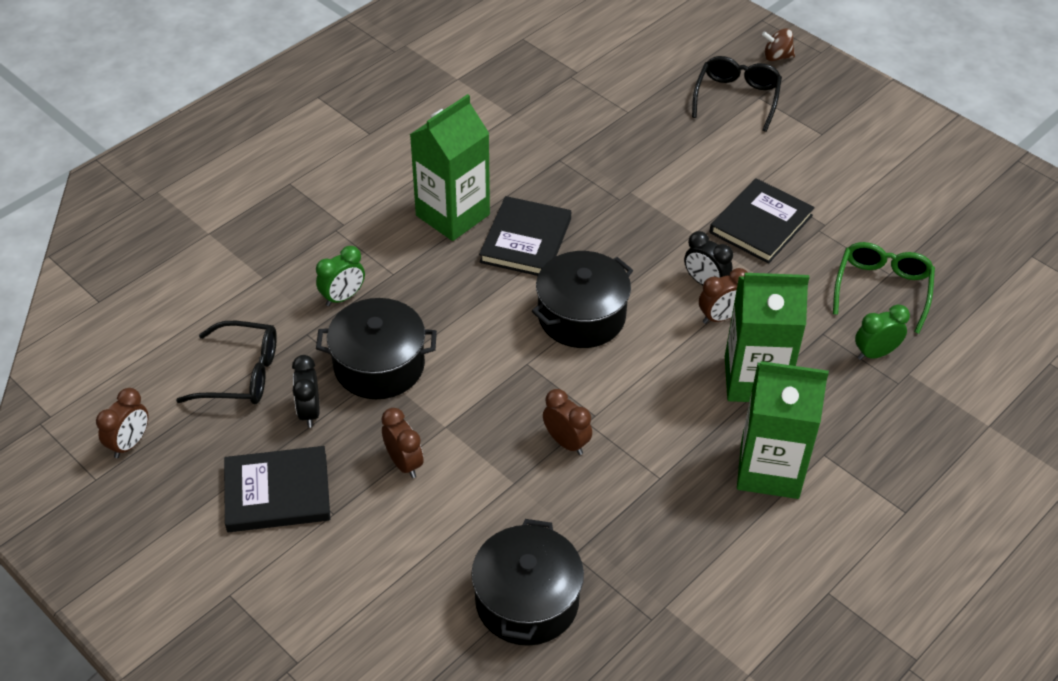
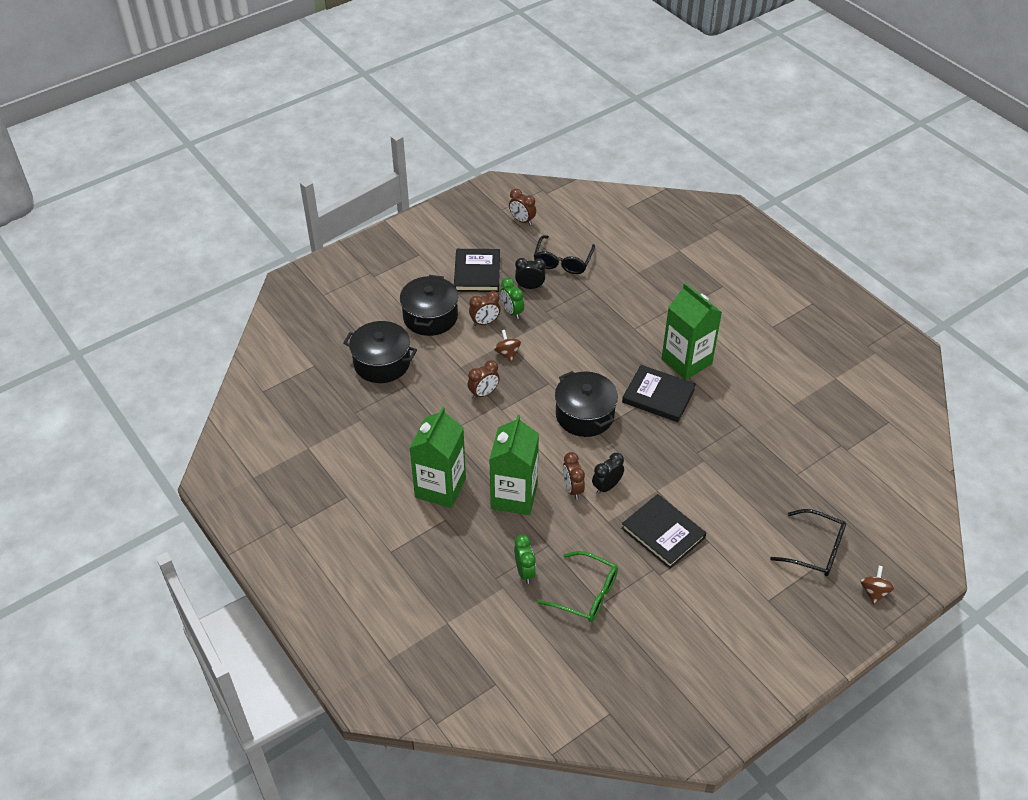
camera: 100 degrees right, 0 degrees up
green clock [316,246,365,306] -> green clock moved to [500,278,524,319]
black pot [316,298,437,399] -> black pot moved to [400,275,458,336]
none -> brown spinning top [494,330,521,362]

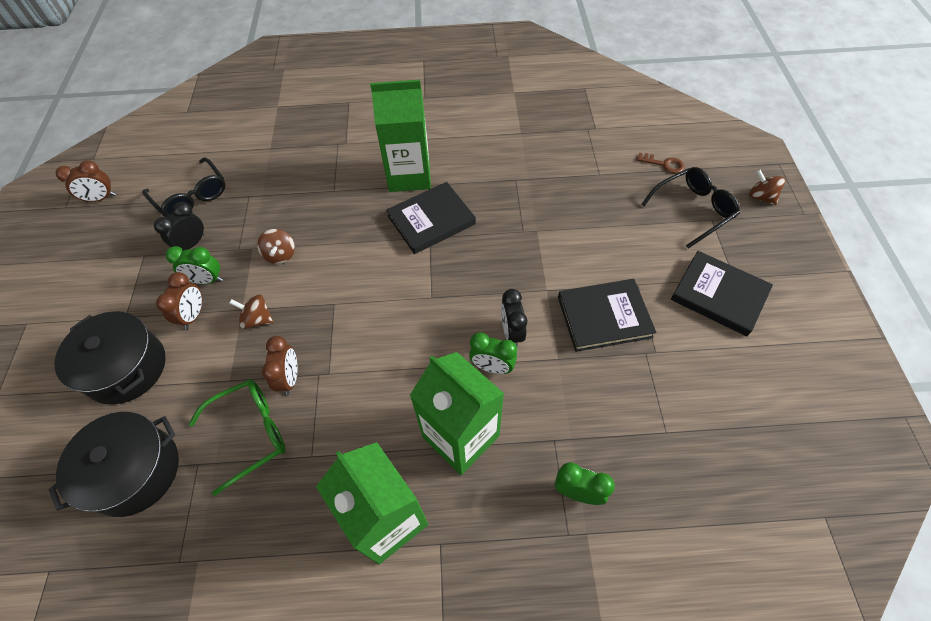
camera: 55 degrees left, 10 degrees up
black book [454,249,500,292] -> black book moved to [671,251,773,336]
green glasses [538,551,618,622] -> green glasses moved to [189,379,286,496]
black pot [555,371,618,437] -> none
brown clock [563,452,585,499] -> green clock [469,332,517,374]
none -> brown spinning top [257,229,295,264]
none -> brown key [637,153,685,174]

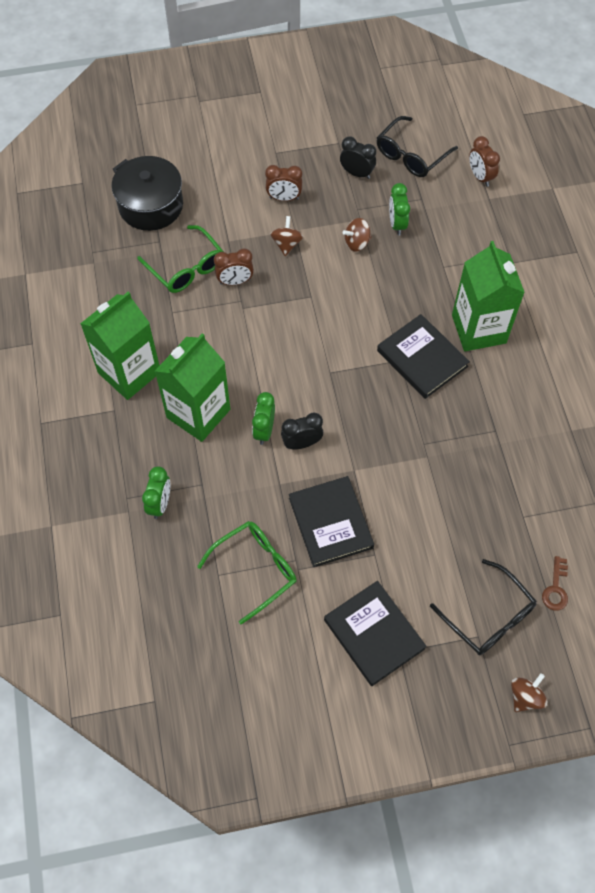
camera: 80 degrees right, 5 degrees up
black pot [54,311,165,404] -> none
brown clock [55,160,116,203] -> brown clock moved to [469,136,500,187]
green clock [166,246,223,284] -> green clock moved to [389,183,410,235]
black book [671,251,773,336] -> black book turned 60 degrees counterclockwise [324,581,426,686]
none -> green glasses [197,521,297,625]

